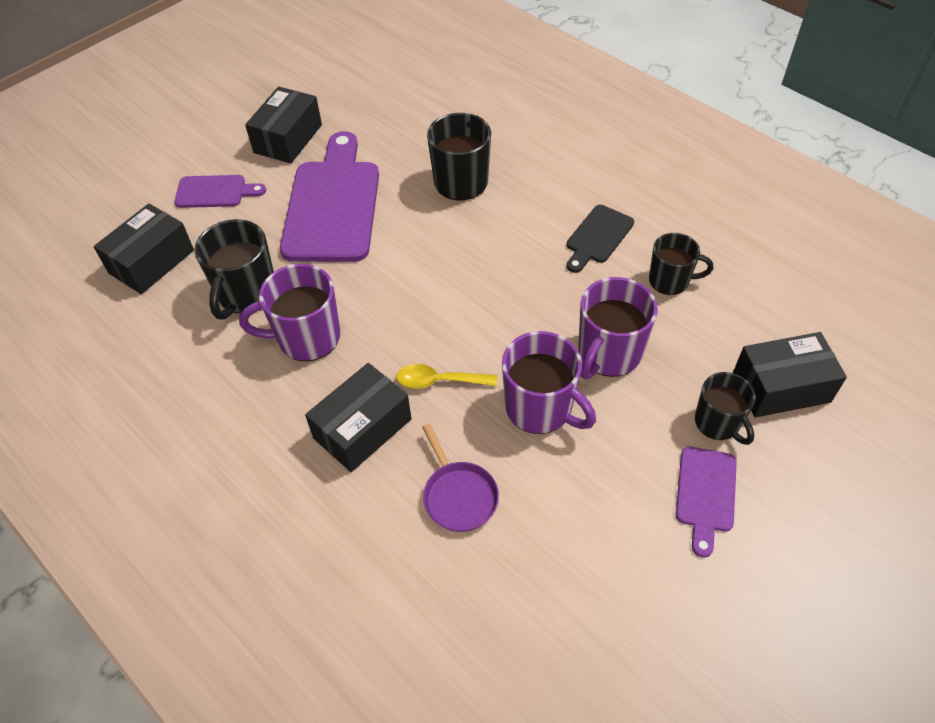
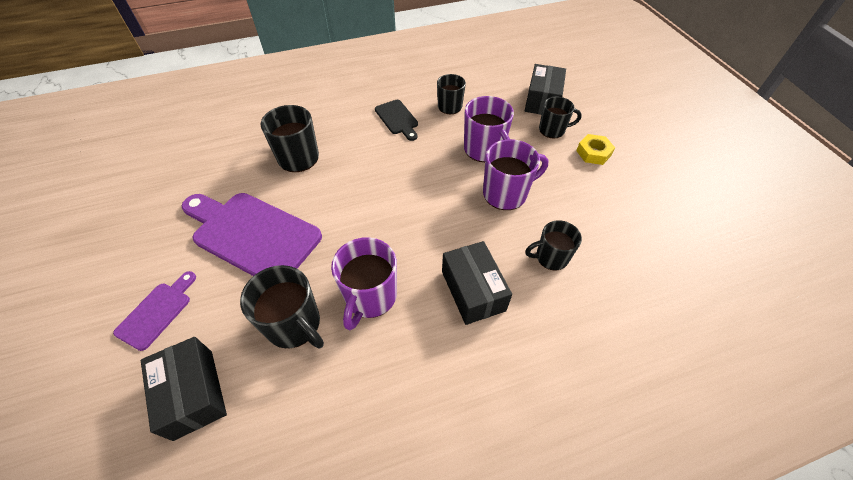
camera: 65 degrees left, 0 degrees up
black box [245,87,322,163] -> none
yellow spoon [396,364,497,389] -> none
purple pan [422,424,499,532] -> black mug [525,220,582,270]
purple cutting board [676,447,737,558] -> yellow nut [576,134,615,165]

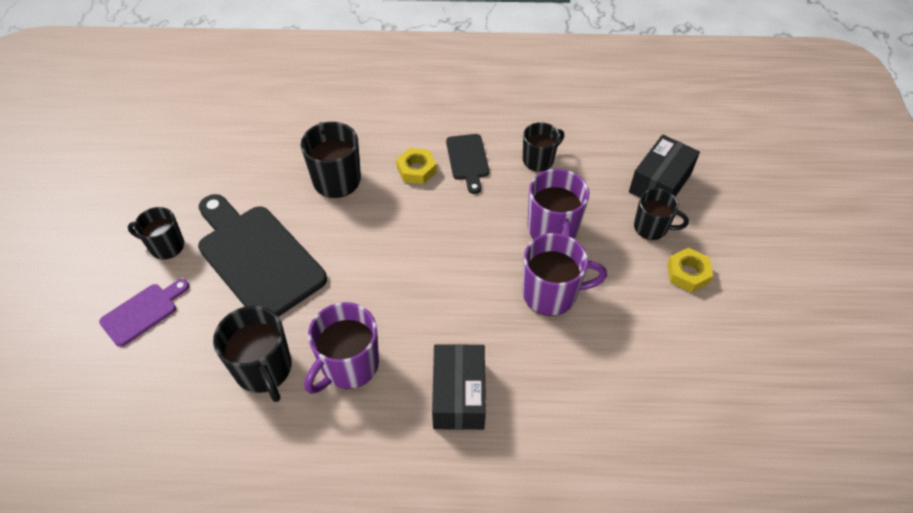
camera: 20 degrees right, 0 degrees up
black box [141,337,227,441] -> none
purple cutting board [182,193,322,276] -> black cutting board [198,194,327,317]
black mug [525,220,582,270] -> black mug moved to [128,207,184,260]
none -> yellow nut [396,148,437,184]

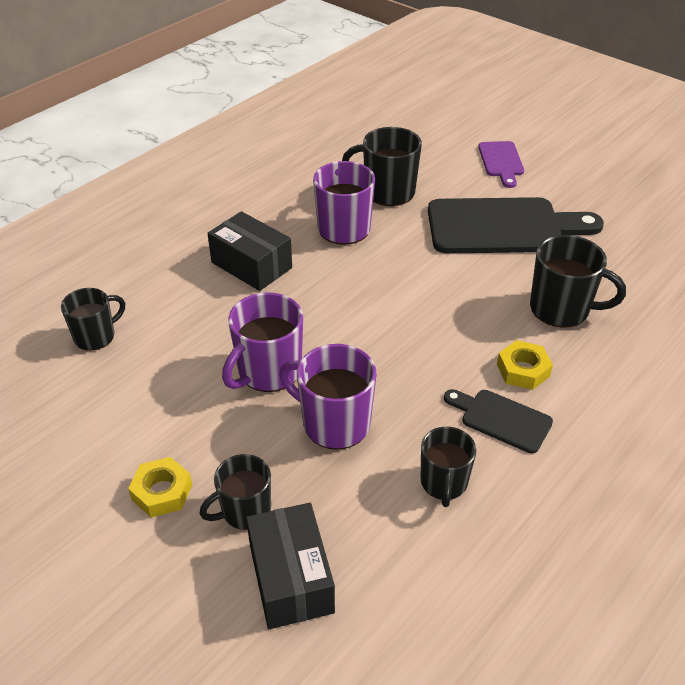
camera: 130 degrees right, 10 degrees down
black mug [128,207,184,260] -> black mug moved to [61,288,125,351]

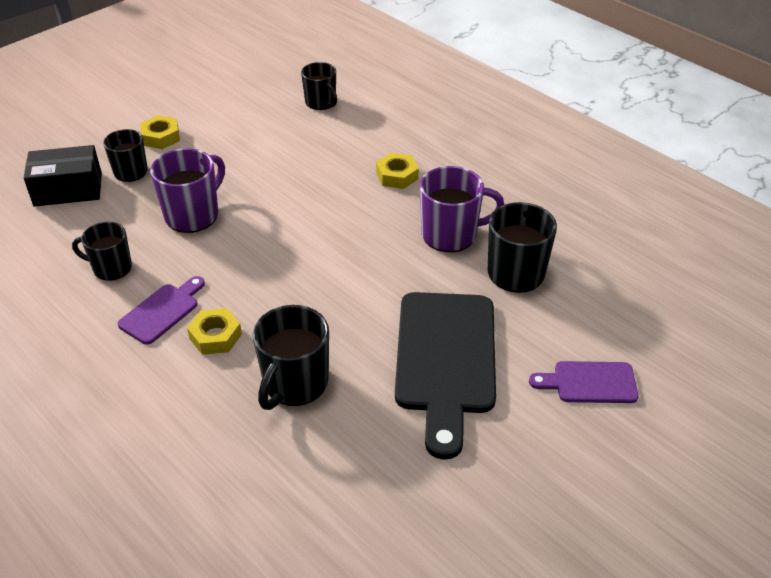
camera: 95 degrees right, 0 degrees up
black box [207,211,292,291] -> yellow nut [376,153,419,189]
purple mug [222,292,303,392] -> none
black cutting board [444,389,553,453] -> purple cutting board [117,276,205,345]

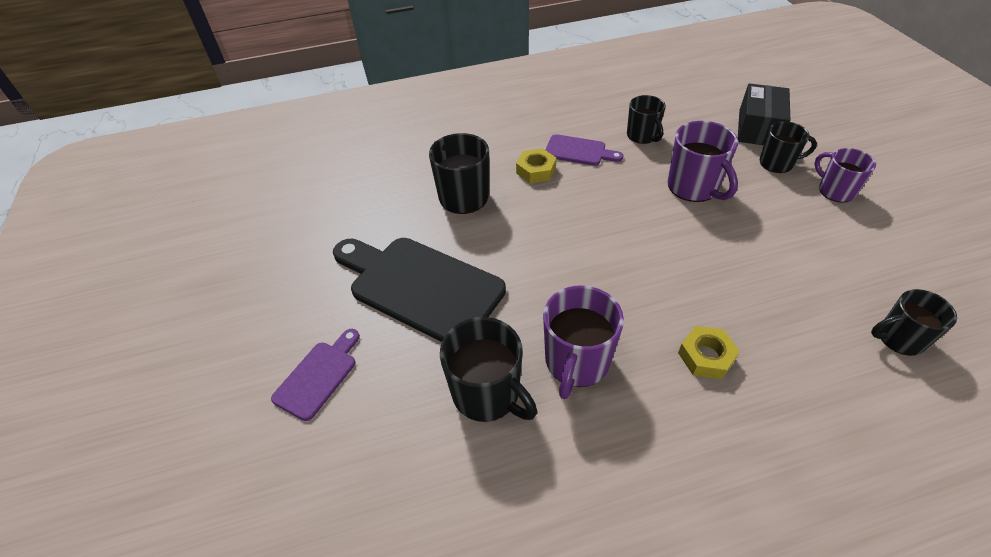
camera: 120 degrees right, 5 degrees up
black mug [72,222,132,281] -> black mug turned 120 degrees clockwise [627,95,666,144]
purple cutting board [117,276,205,345] -> purple cutting board turned 45 degrees counterclockwise [545,134,623,166]
yellow nut [140,115,180,149] -> purple mug [814,148,876,203]

